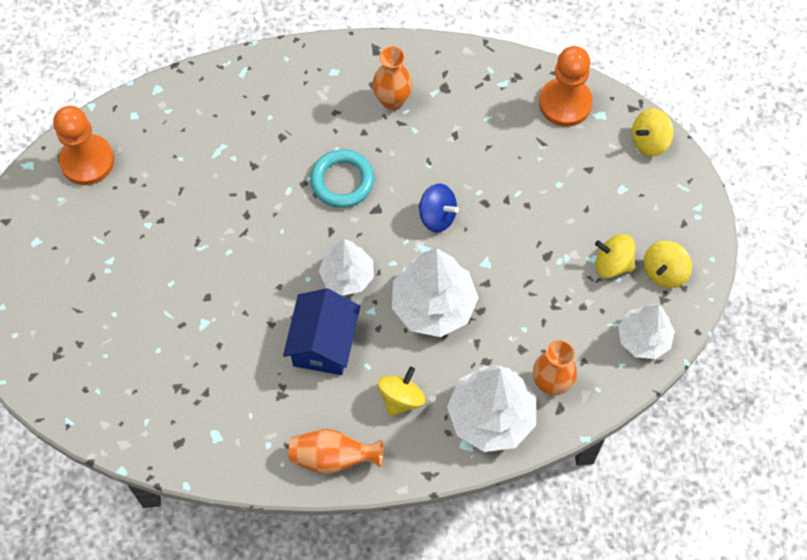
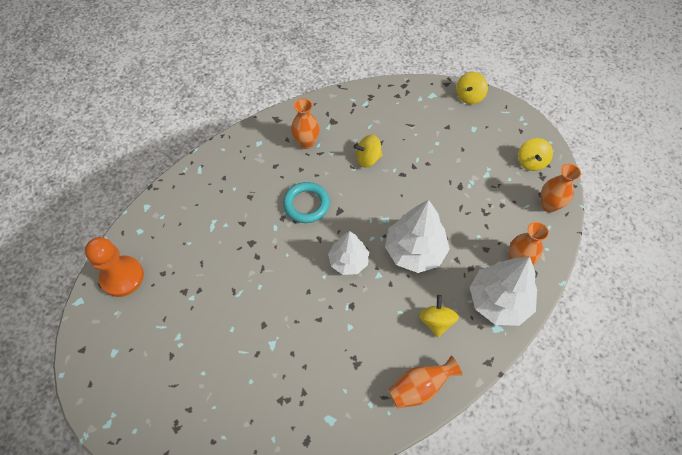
camera: 30 degrees left, 5 degrees down
blue house [283,288,360,375] -> none
blue spinning top [419,184,459,232] -> none
orange pawn [539,46,593,127] -> none
yellow spinning top [595,234,635,278] -> yellow spinning top moved to [354,135,383,168]
white tree [618,304,675,359] -> orange vase [541,163,581,212]

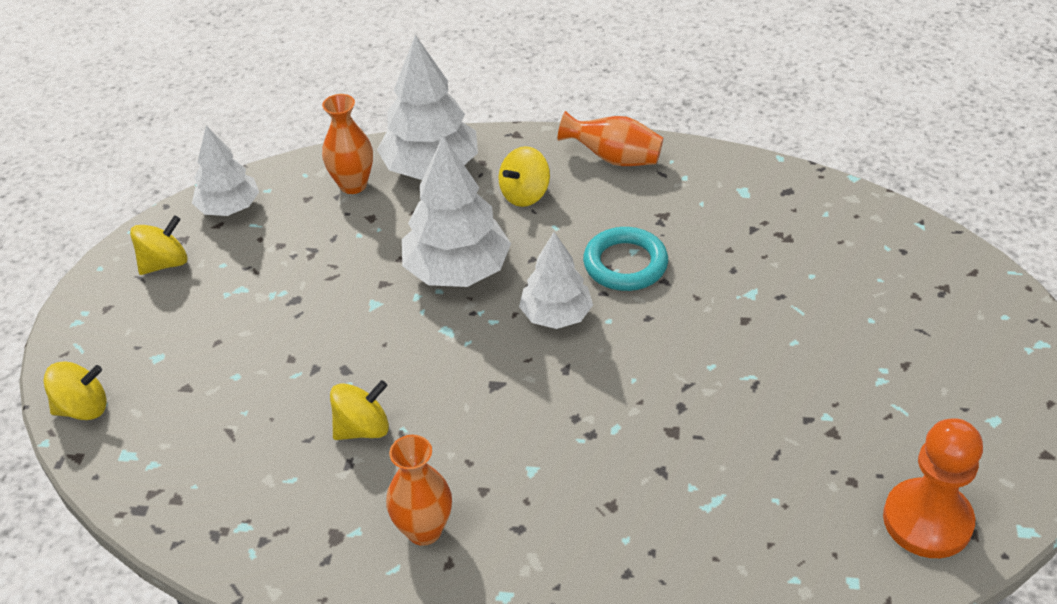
camera: 135 degrees left, 15 degrees down
turquoise ring [283,182,330,223] -> turquoise ring moved to [583,227,668,291]
yellow spinning top [354,135,383,168] -> yellow spinning top turned 60 degrees counterclockwise [330,380,389,440]
orange vase [541,163,581,212] -> white tree [192,126,259,216]

